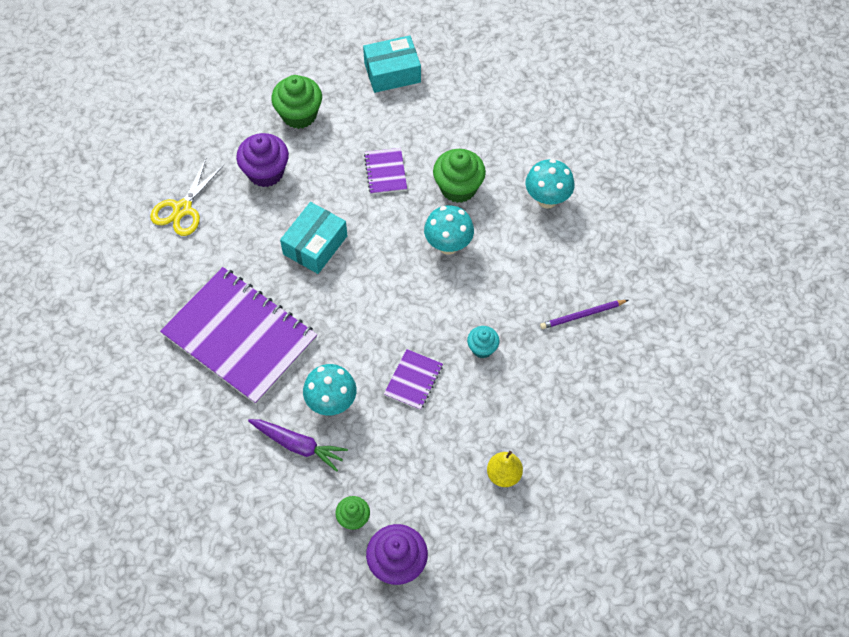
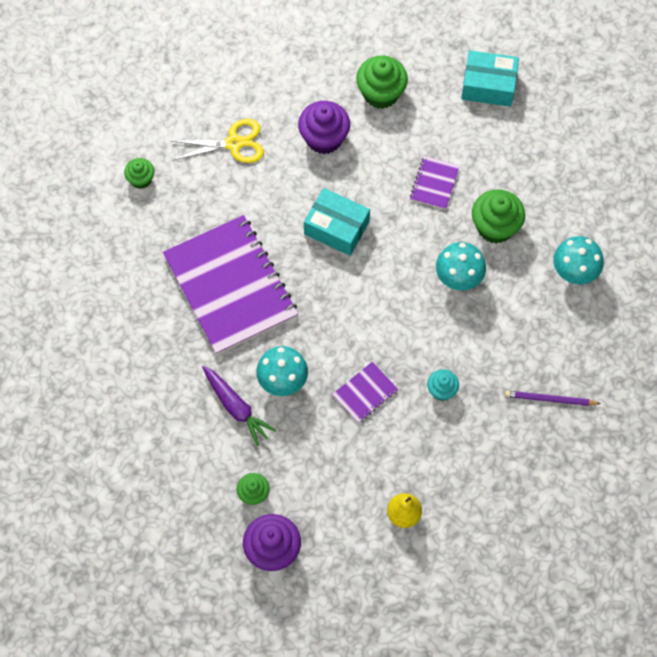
camera: 25 degrees right, 5 degrees up
yellow scissors [150,159,224,236] -> yellow scissors turned 150 degrees counterclockwise [171,119,264,163]
turquoise box [280,202,348,274] -> turquoise box turned 60 degrees clockwise [304,188,370,256]
none -> green cupcake [124,158,154,189]

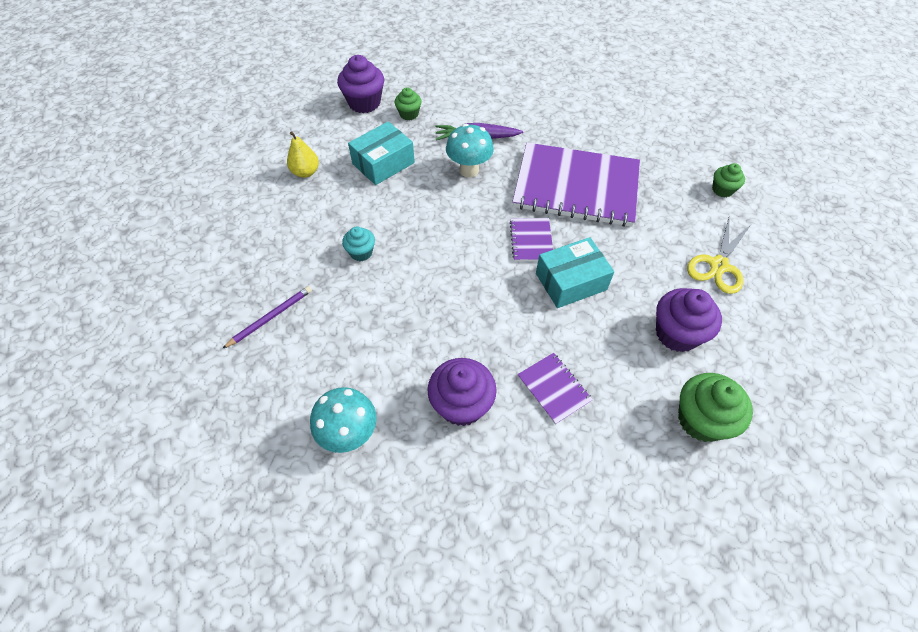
camera: 130 degrees right, 10 degrees down
purple notebook [332,362,398,423] -> purple notebook moved to [510,218,553,262]
turquoise mushroom [436,242,486,290] -> none
turquoise box [461,50,519,107] -> turquoise box moved to [348,121,415,185]
green cupcake [472,189,525,244] -> purple cupcake [428,358,497,426]

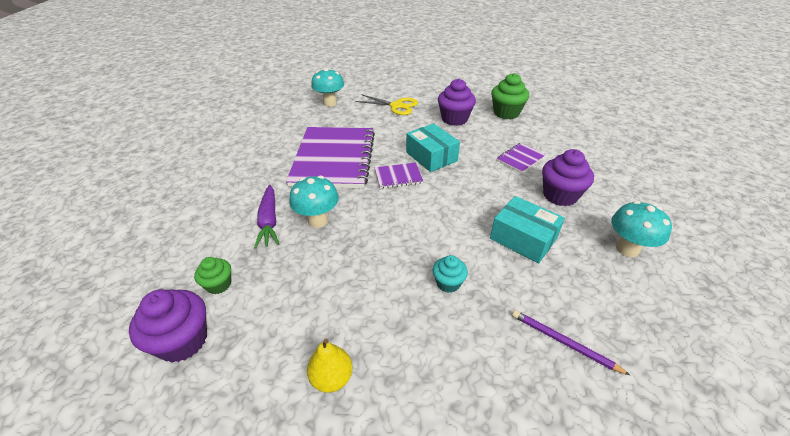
camera: 100 degrees left, 15 degrees down
turquoise box [348,121,415,185] -> turquoise box moved to [490,196,565,263]
green cupcake [712,163,745,198] -> turquoise mushroom [311,68,344,107]

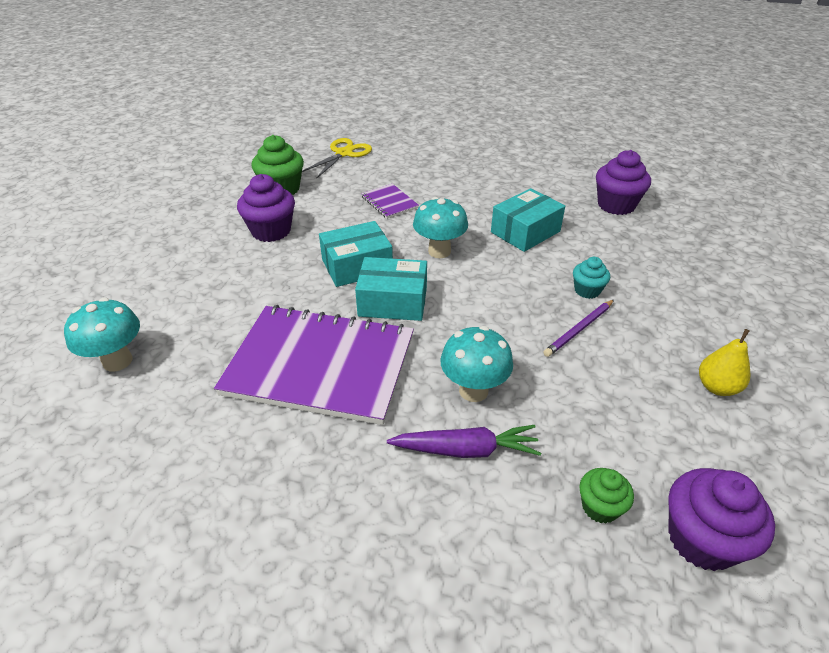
camera: 80 degrees left, 0 degrees up
yellow scissors [355,94,418,115] -> yellow scissors moved to [302,138,372,178]
purple notebook [375,163,423,189] -> turquoise box [355,257,427,321]
purple pencil [512,310,630,375] -> purple pencil moved to [543,300,614,357]
purple cupcake [542,149,594,206] -> purple cupcake moved to [596,150,651,215]
turquoise mushroom [611,201,672,257] -> turquoise mushroom moved to [413,197,468,258]

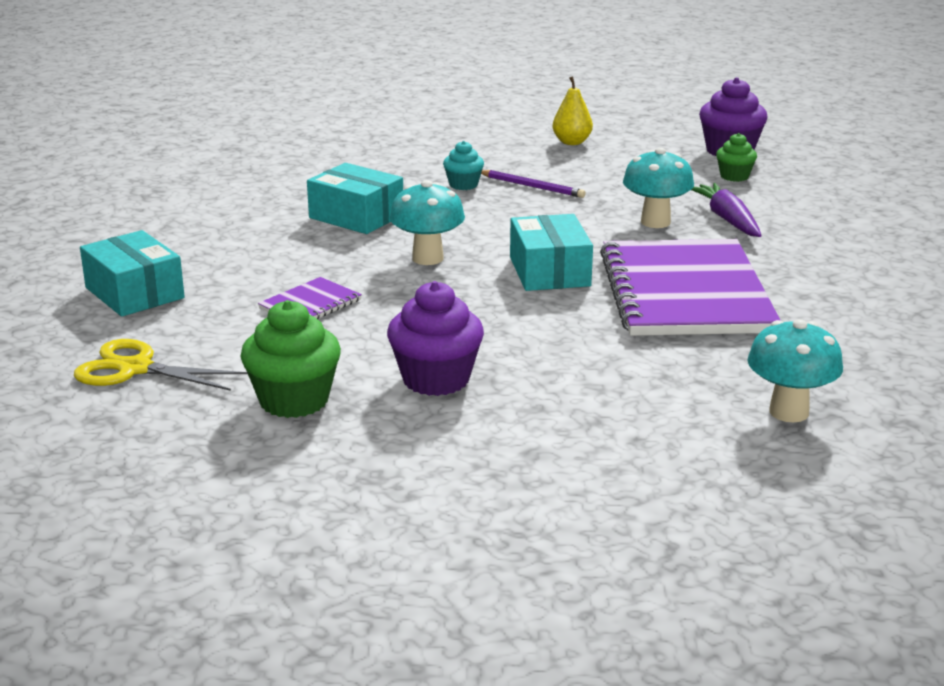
camera: 105 degrees left, 15 degrees down
turquoise box [319,221,393,287] -> turquoise box moved to [80,230,185,317]
purple cupcake [596,150,651,215] -> none

